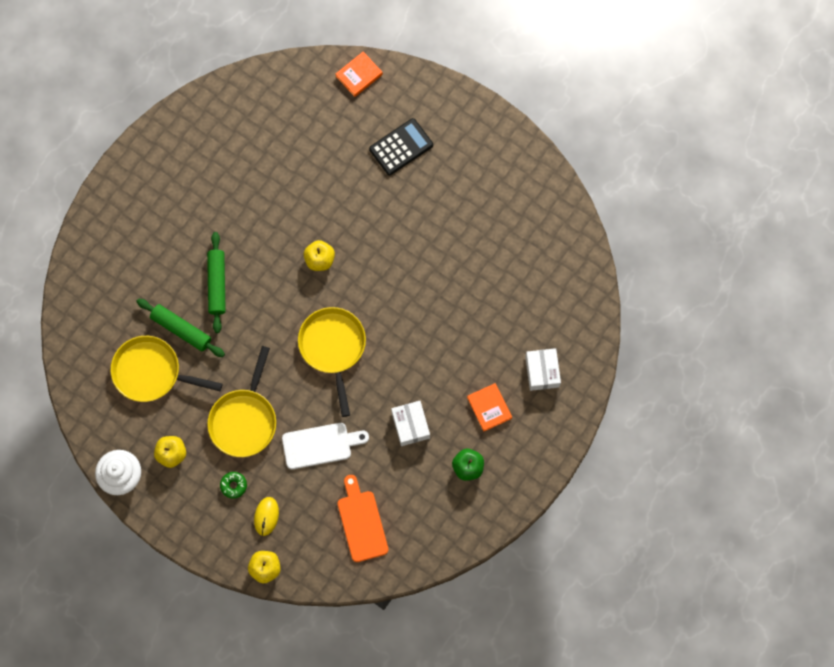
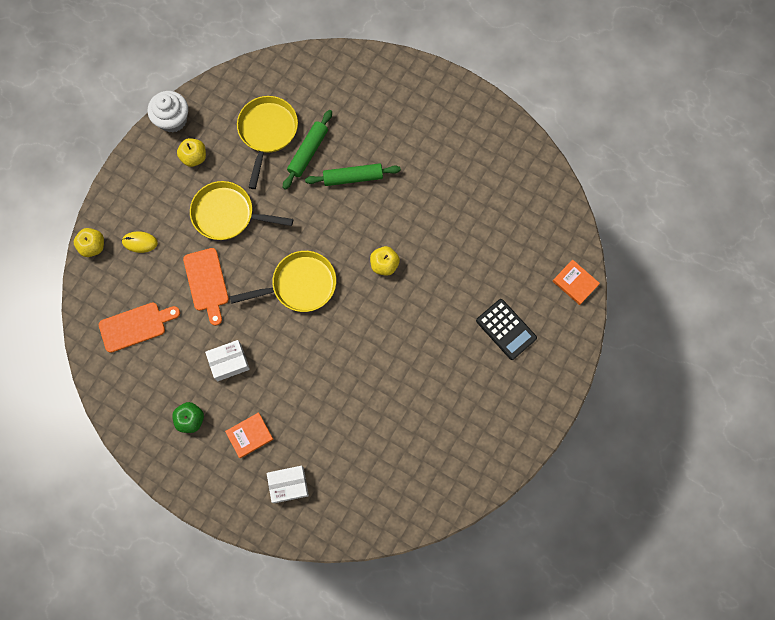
camera: 85 degrees right, 0 degrees up
green donut [220,472,247,499] -> none
white cutting board [282,423,369,469] -> orange cutting board [183,248,229,326]

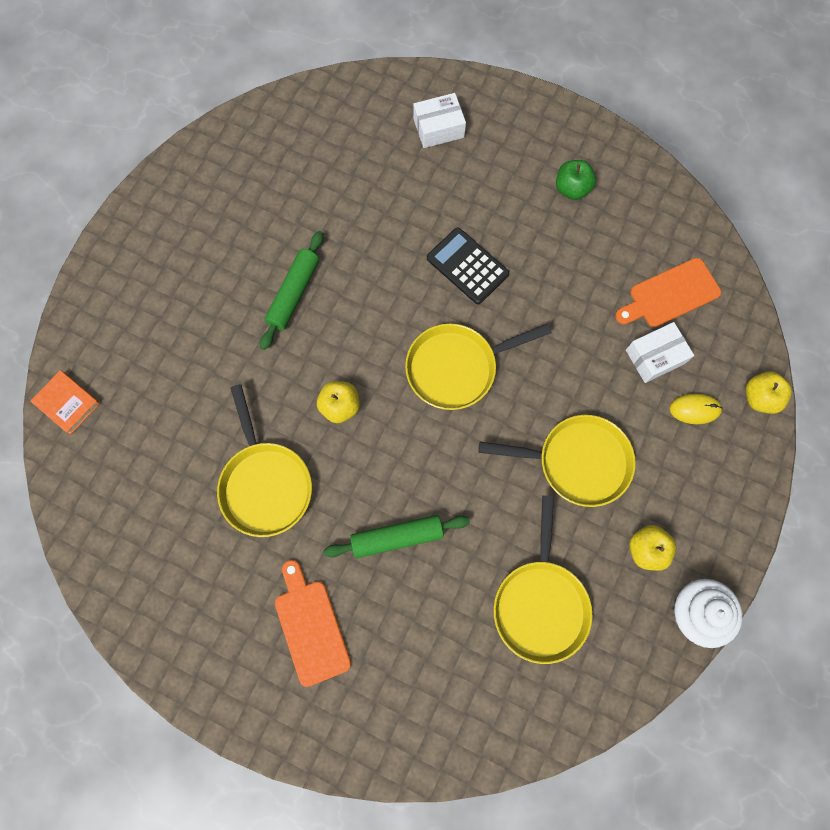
camera: 175 degrees right, 0 degrees up
orange cutting board [183,248,229,326] -> orange cutting board moved to [275,560,351,687]
white box [205,340,250,381] -> white box moved to [626,322,694,383]
orange book [225,413,273,458] -> none
green rolling pin [283,110,332,190] -> green rolling pin moved to [260,231,323,350]
black calculator [476,299,537,360] -> black calculator moved to [427,227,509,304]
none -> yellow pan [217,384,312,537]

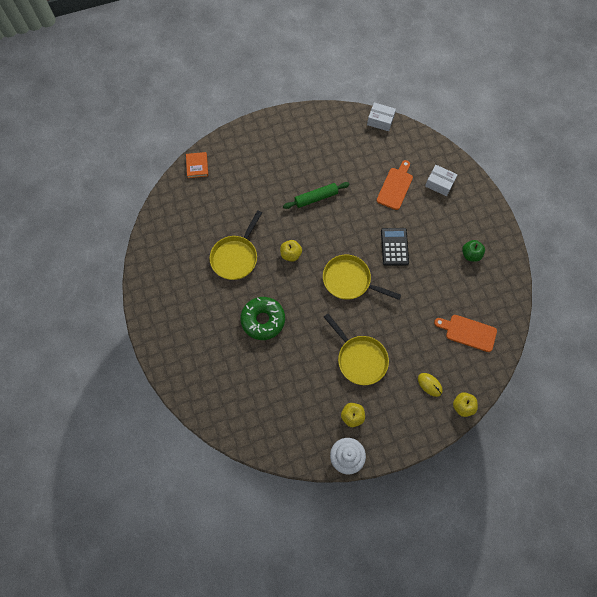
camera: 45 degrees right, 5 degrees down
orange cutting board [275,560,351,687] -> orange cutting board moved to [377,160,413,210]
green rolling pin [323,515,470,558] -> green donut [240,297,285,340]
yellow pan [494,496,592,664] -> none
white box [626,322,694,383] -> white box moved to [367,103,396,131]

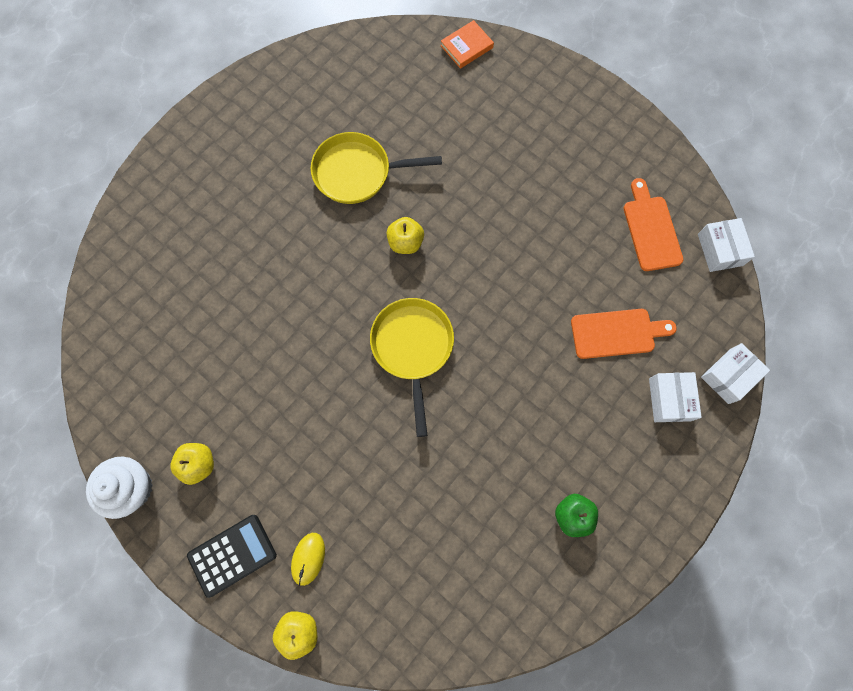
camera: 60 degrees right, 5 degrees up
green donut [240,297,285,340] -> none
green rolling pin [283,182,350,209] -> none
yellow pan [324,314,389,385] -> none
black calculator [381,228,409,266] -> black calculator moved to [187,515,277,598]
orange cutting board [434,315,497,352] -> orange cutting board moved to [624,178,684,271]
none -> white box [701,343,770,404]

